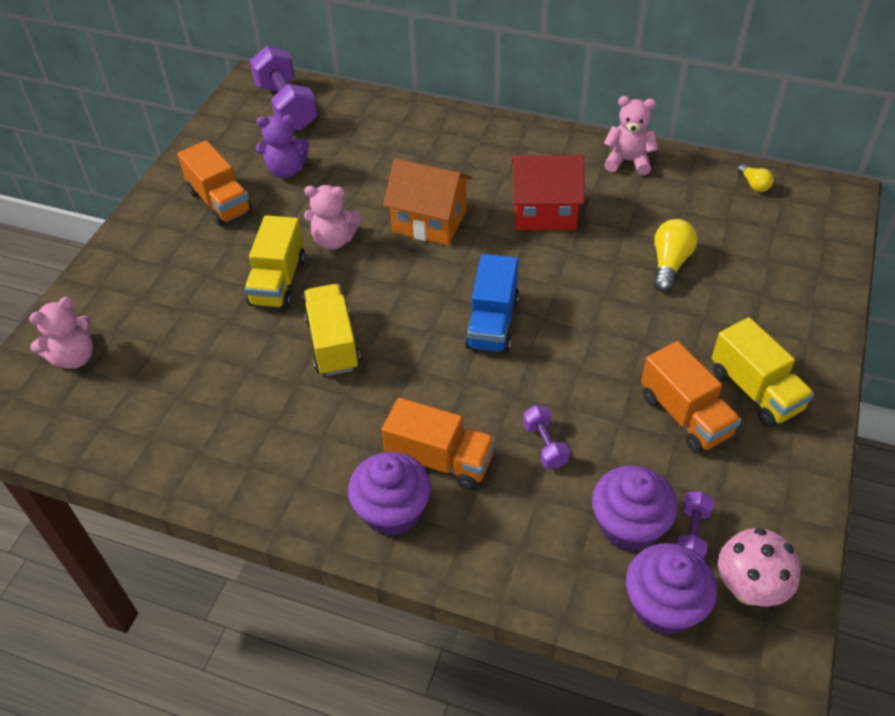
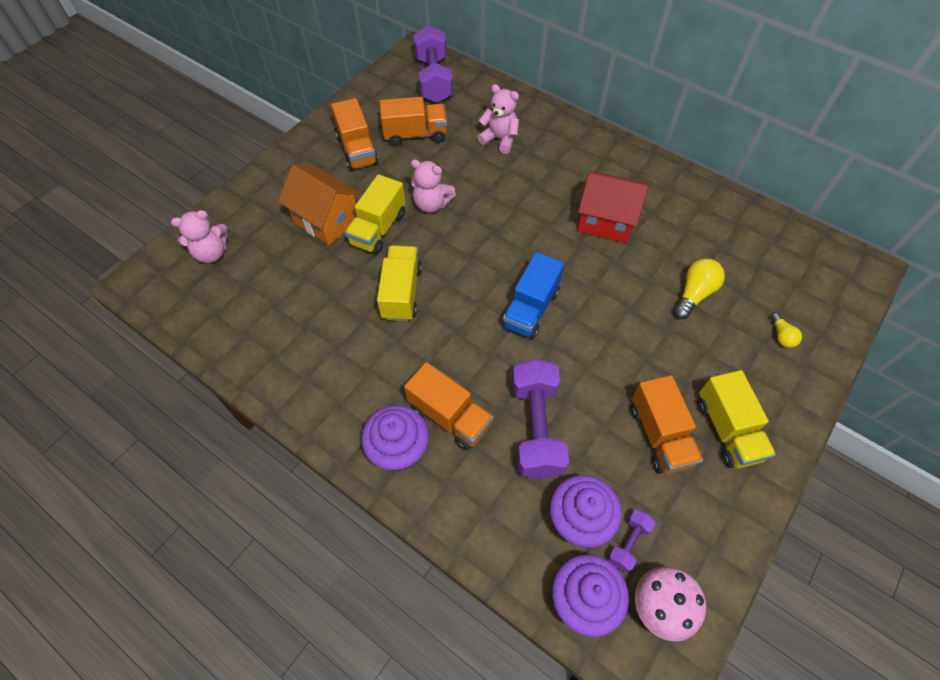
camera: 15 degrees right, 10 degrees up
purple teddy bear [256,115,309,178] -> orange truck [379,97,447,146]
orange house [383,159,472,245] -> orange house moved to [278,165,360,246]
purple dumbbell [523,405,570,469] -> purple dumbbell [512,359,569,479], size x2.08
pink teddy bear [604,96,658,175] -> pink teddy bear moved to [477,84,519,154]
yellow light bulb [737,164,774,192] -> yellow light bulb moved to [770,313,802,348]

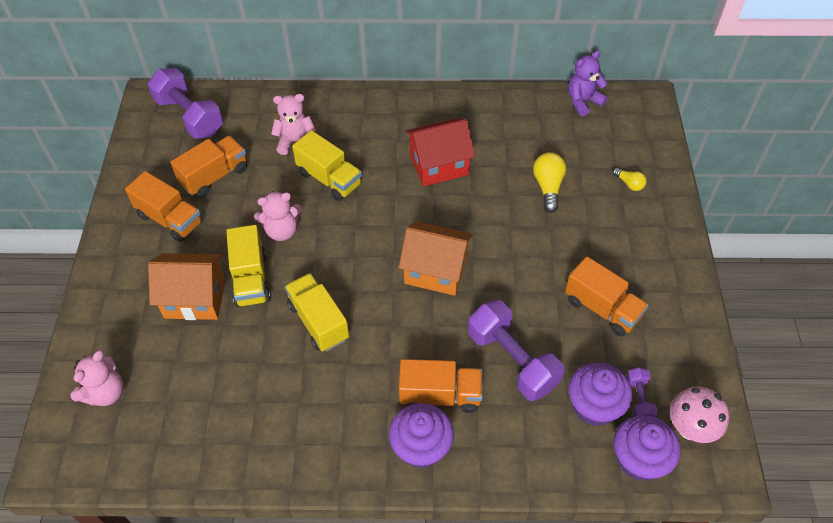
camera: 35 degrees left, 5 degrees down
blue truck [501,252,564,339] -> orange house [399,221,473,296]
yellow truck [697,370,776,468] -> yellow truck moved to [292,130,362,201]
none -> purple teddy bear [568,51,608,116]

